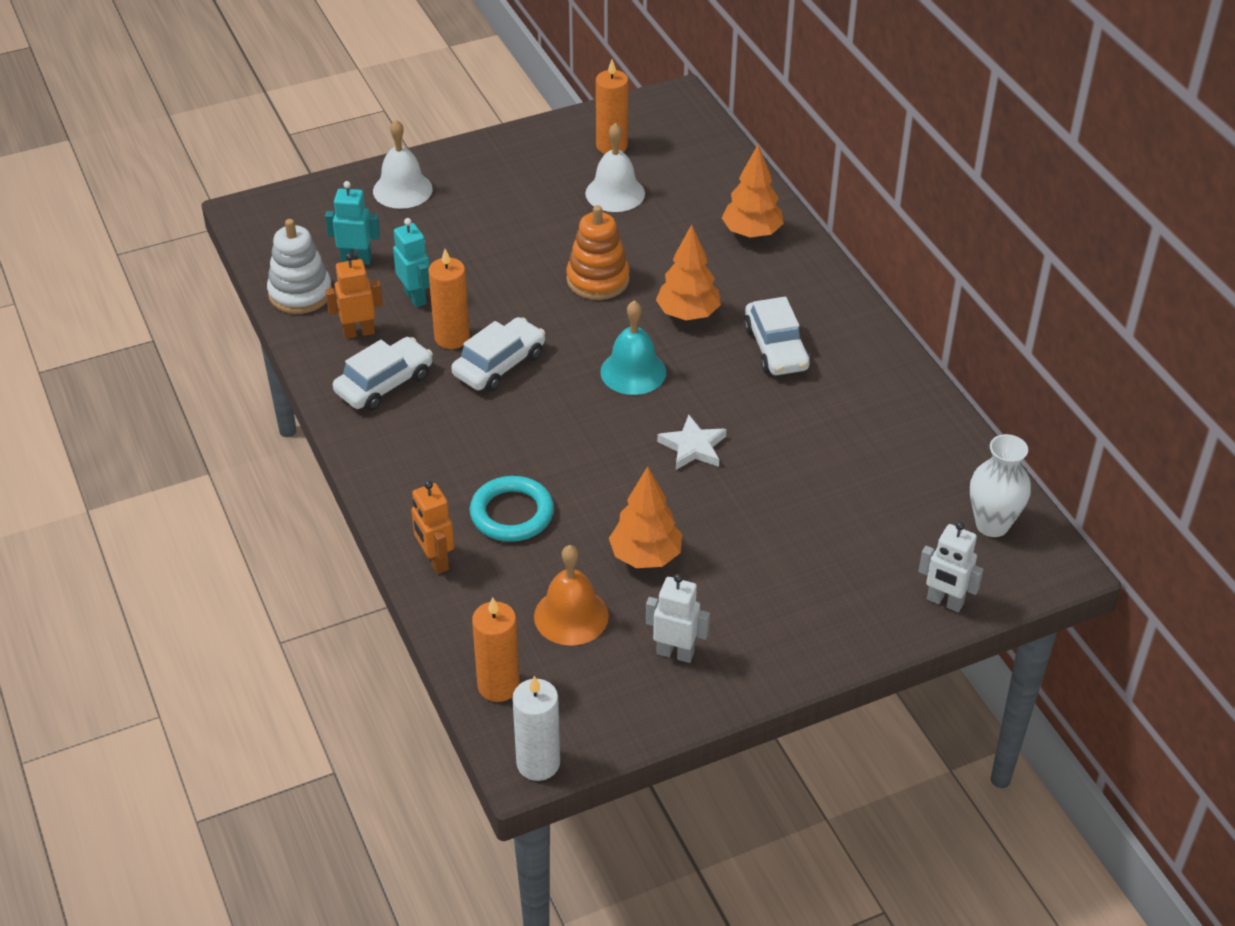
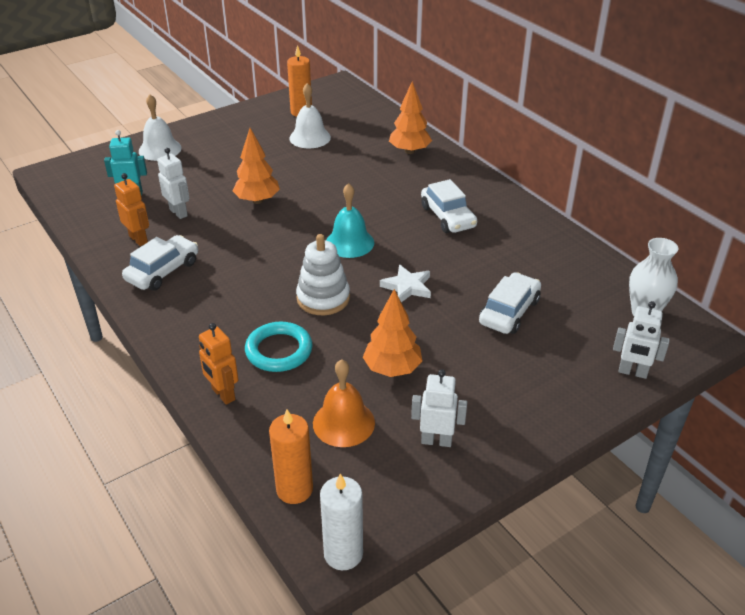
camera: 10 degrees left, 5 degrees down
white stacking toy [267,219,332,314] -> white stacking toy moved to [296,234,350,315]
orange robot [325,253,383,339] -> orange robot turned 75 degrees clockwise [114,173,149,246]
turquoise robot [393,218,430,308] -> white robot [157,148,189,219]
orange candle [428,249,470,349] -> none
white car [451,317,545,392] -> white car moved to [479,272,541,334]
orange stacking toy [566,205,630,300] -> none
orange tree [656,224,721,320] -> orange tree moved to [233,128,280,204]

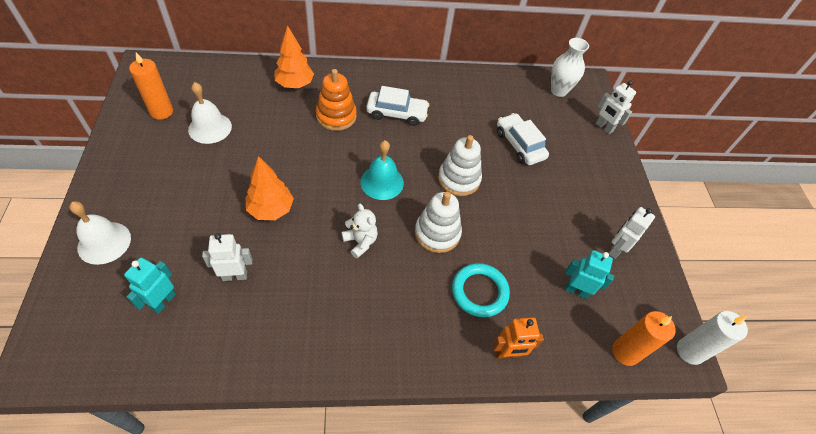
camera: 65 degrees left, 15 degrees up
orange robot [114,173,149,246] -> none
white car [122,235,198,291] -> none
orange bell [313,359,375,447] -> turquoise robot [565,250,614,299]
orange tree [363,289,422,377] -> none
white star [380,264,431,302] -> white stacking toy [438,135,482,196]
white robot [613,301,670,379] -> white robot turned 90 degrees clockwise [596,80,636,134]
none -> orange stacking toy [316,69,357,131]
none -> white teddy bear [341,203,378,258]

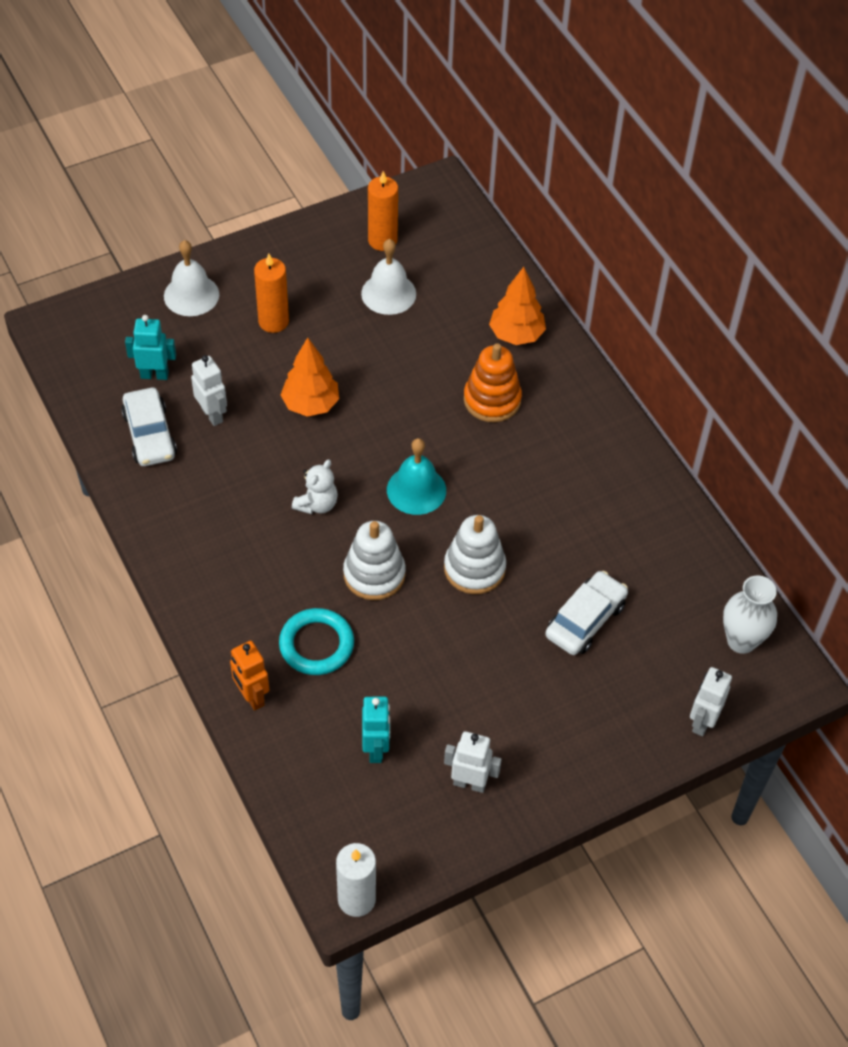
camera: 70 degrees right, 0 degrees up
white car [366,86,429,126] -> white car moved to [121,388,177,466]
orange candle [612,311,676,366] -> orange candle moved to [254,254,289,333]

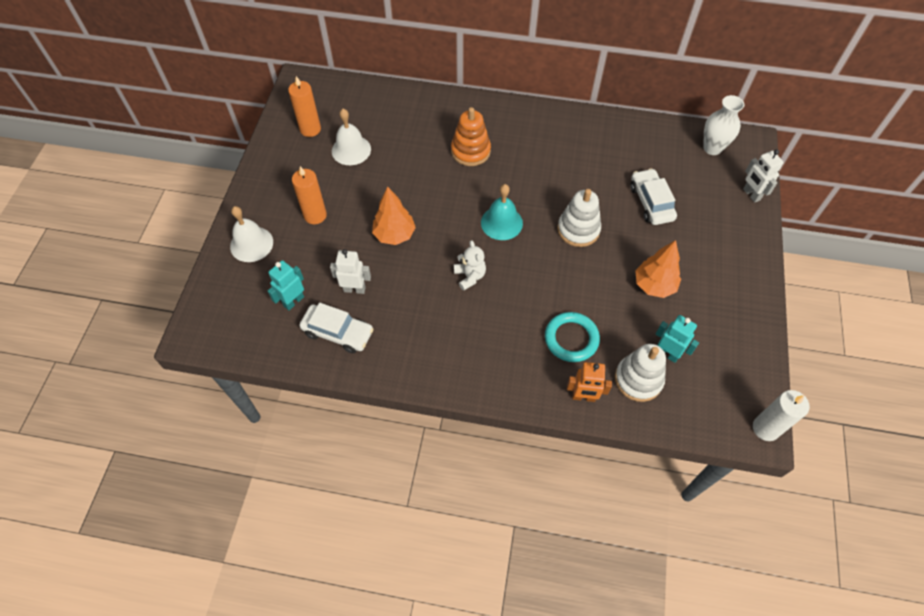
camera: 50 degrees left, 5 degrees up
white stacking toy [343,521,406,600] -> white stacking toy moved to [615,344,666,402]
white robot [444,731,502,793] -> none
orange tree [489,267,546,345] -> orange tree moved to [635,240,681,298]

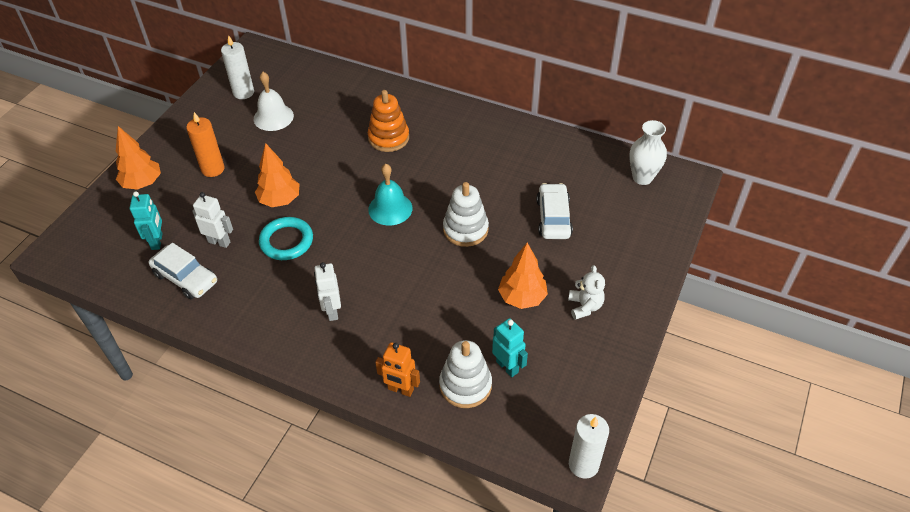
camera: 15 degrees right, 10 degrees down
white bell [230,206,273,262] -> orange tree [116,126,161,190]
turquoise robot [268,260,304,311] -> turquoise robot turned 120 degrees clockwise [130,191,163,250]
orange candle [288,76,321,137] -> white candle [221,35,254,99]
white teddy bear [454,240,486,291] -> white teddy bear moved to [568,265,605,320]
turquoise ring [545,312,600,362] -> turquoise ring moved to [259,217,313,260]
white robot [743,149,784,203] -> white robot moved to [314,262,341,321]

